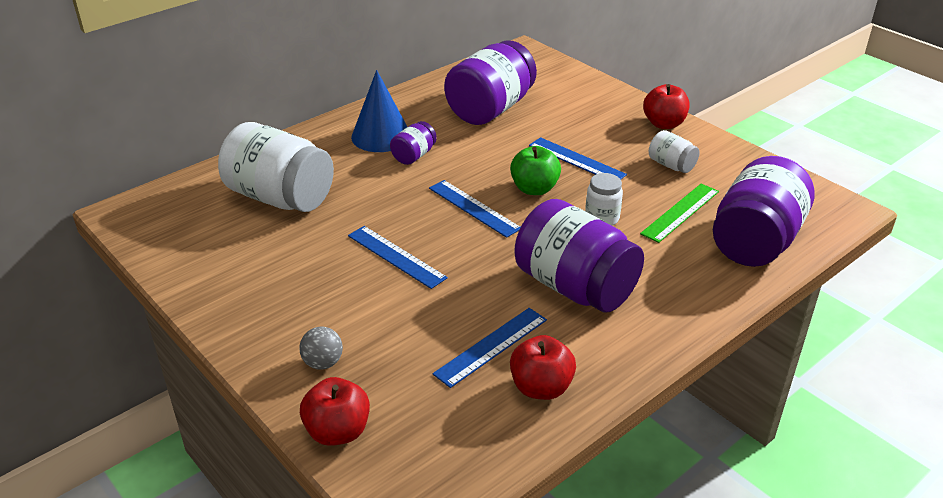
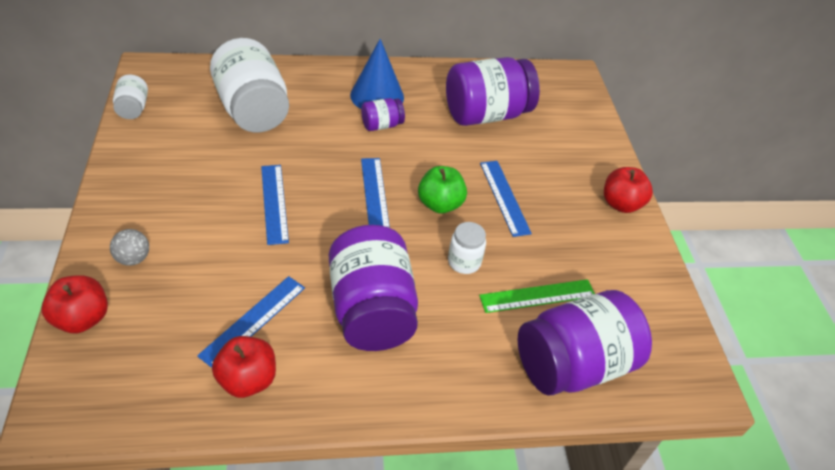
camera: 30 degrees right, 10 degrees up
blue ruler [433,308,547,388] -> blue ruler turned 45 degrees counterclockwise [197,276,305,368]
white jar [649,130,700,173] -> white jar moved to [113,75,148,119]

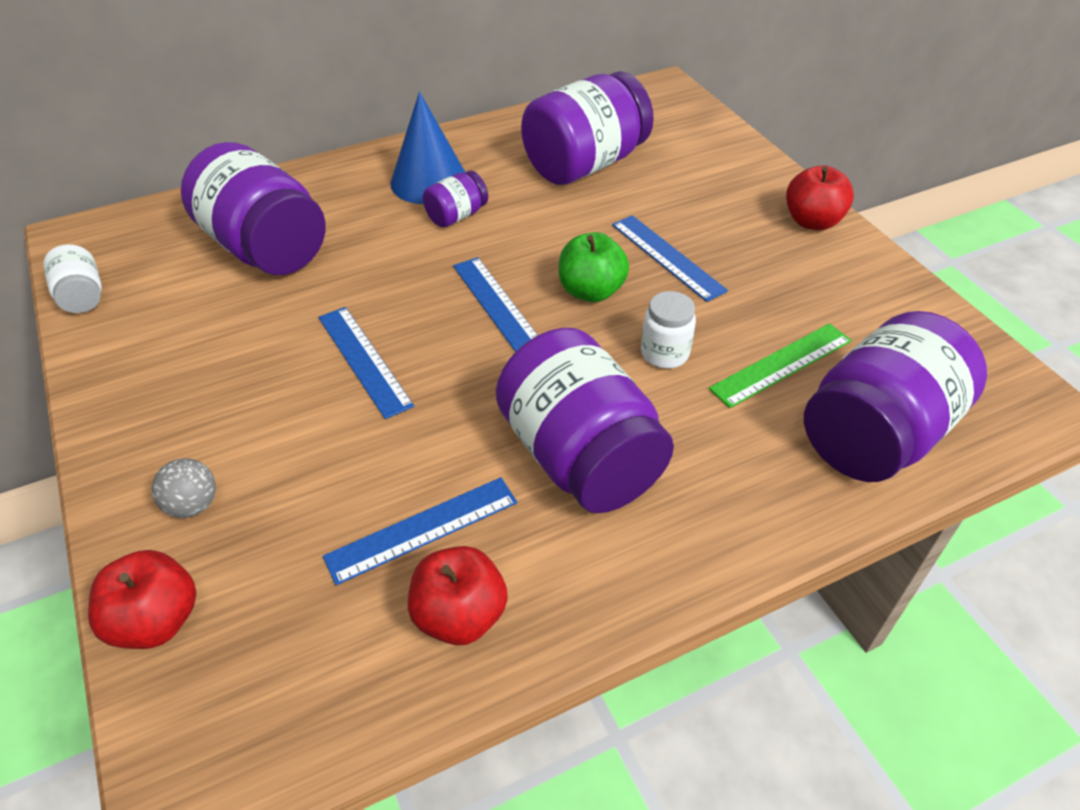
camera: 15 degrees left, 0 degrees up
blue ruler [197,276,305,368] -> blue ruler turned 45 degrees clockwise [323,477,517,585]
white jar [210,38,289,132] -> purple jar [181,142,326,275]

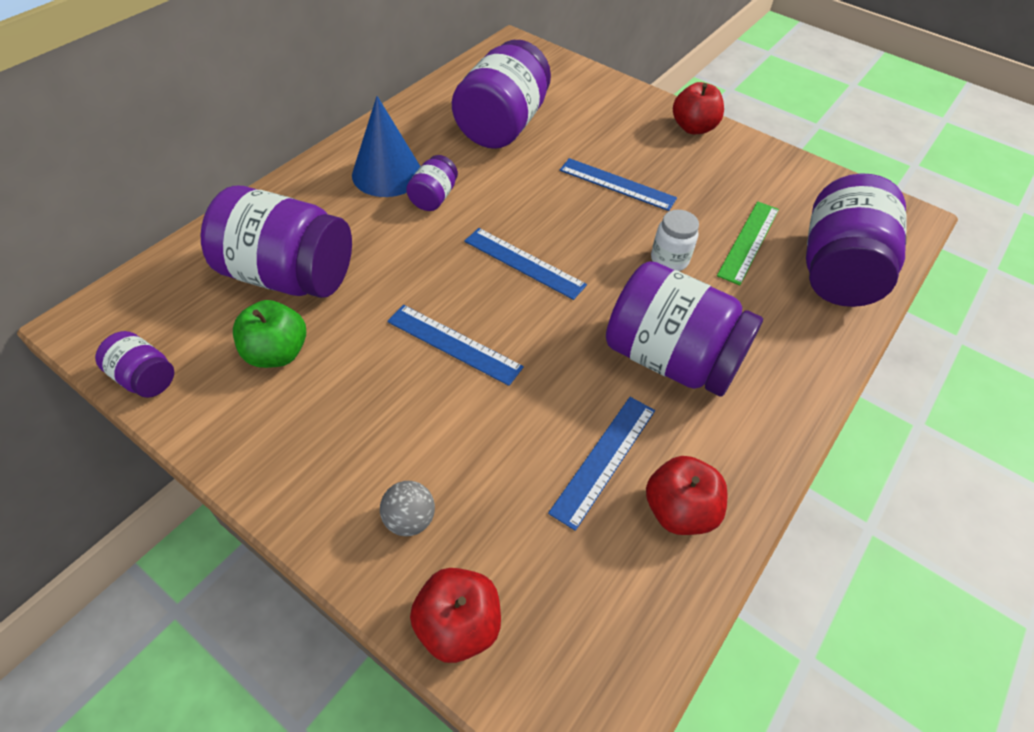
camera: 30 degrees left, 5 degrees up
white jar [43,244,102,313] -> purple jar [95,331,174,398]
green apple [559,232,629,302] -> green apple moved to [233,300,306,368]

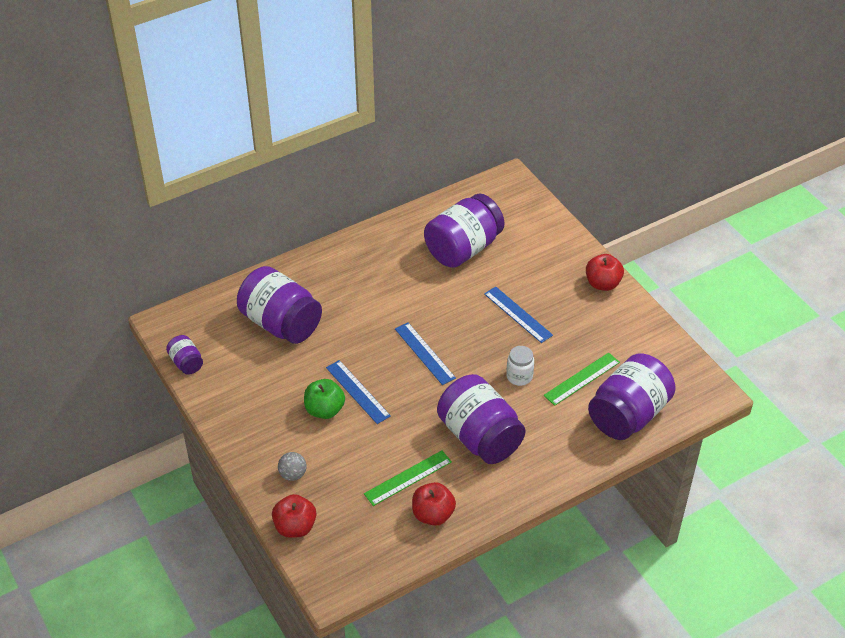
camera: 25 degrees right, 5 degrees down
green apple [233,300,306,368] -> green apple moved to [304,379,345,419]
blue cone [352,96,421,197] -> none
purple jar [406,155,458,211] -> none
blue ruler [548,397,655,531] -> green ruler [364,450,452,506]

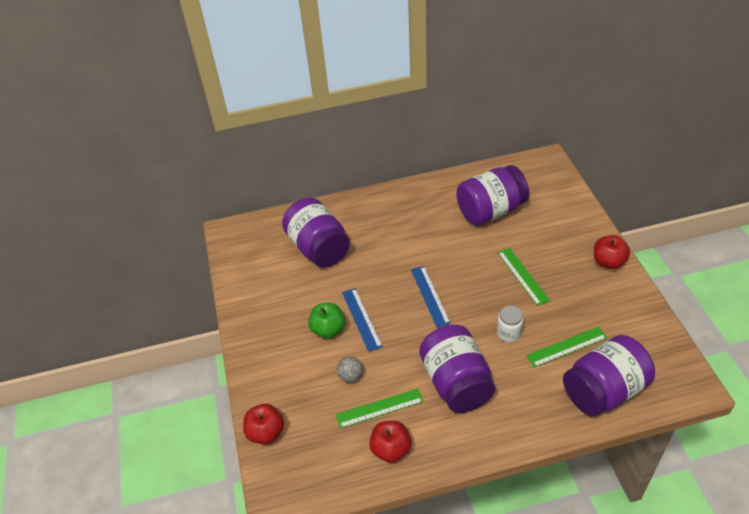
camera: 20 degrees right, 0 degrees up
purple jar [166,335,203,375] -> none
grey ball [278,452,306,481] -> grey ball moved to [337,357,363,383]
blue ruler [484,286,553,343] -> green ruler [498,248,550,306]

